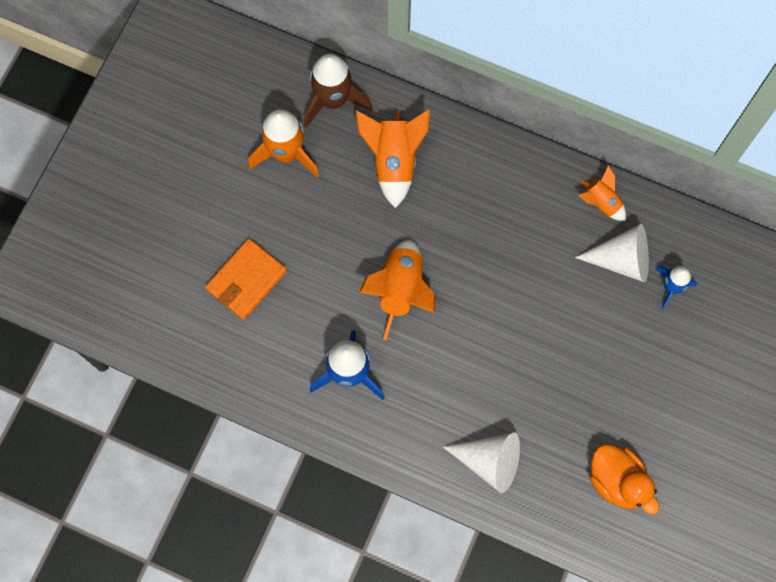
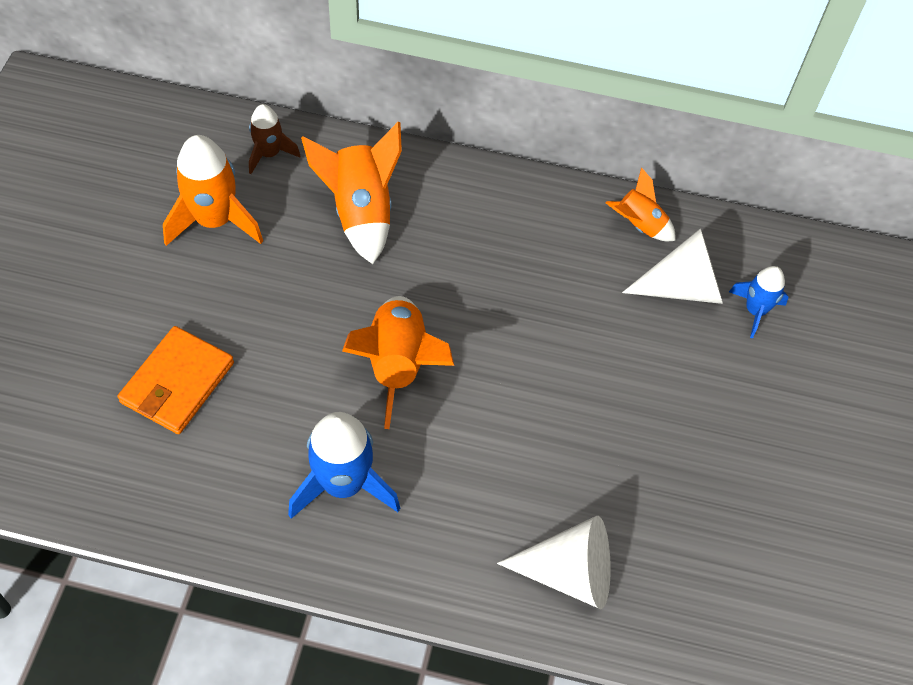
camera: 15 degrees left, 15 degrees down
brown rocket [304,54,372,128] -> brown rocket [249,104,300,174], size x0.59
orange duck [590,444,659,514] -> none

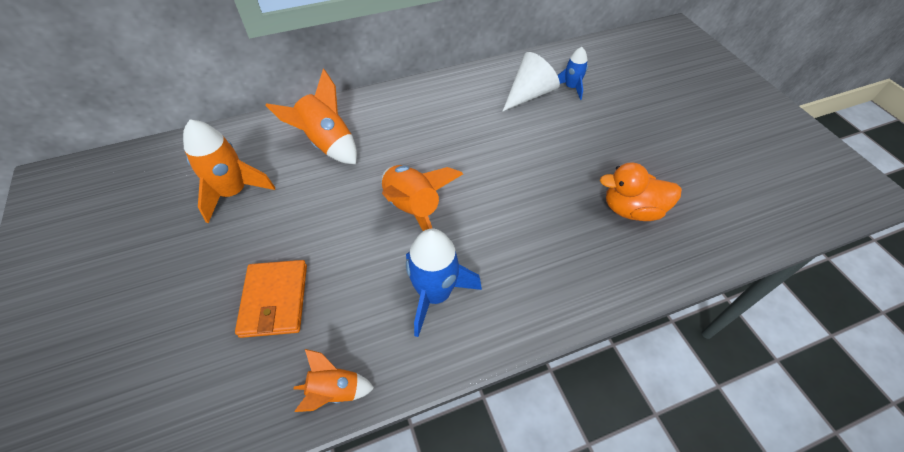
camera: 30 degrees left, 5 degrees down
brown rocket [249,104,300,174] -> none
white cone [497,516,611,609] -> none
orange rocket [606,167,676,241] -> orange rocket moved to [294,349,374,412]
none -> orange duck [600,162,682,221]

